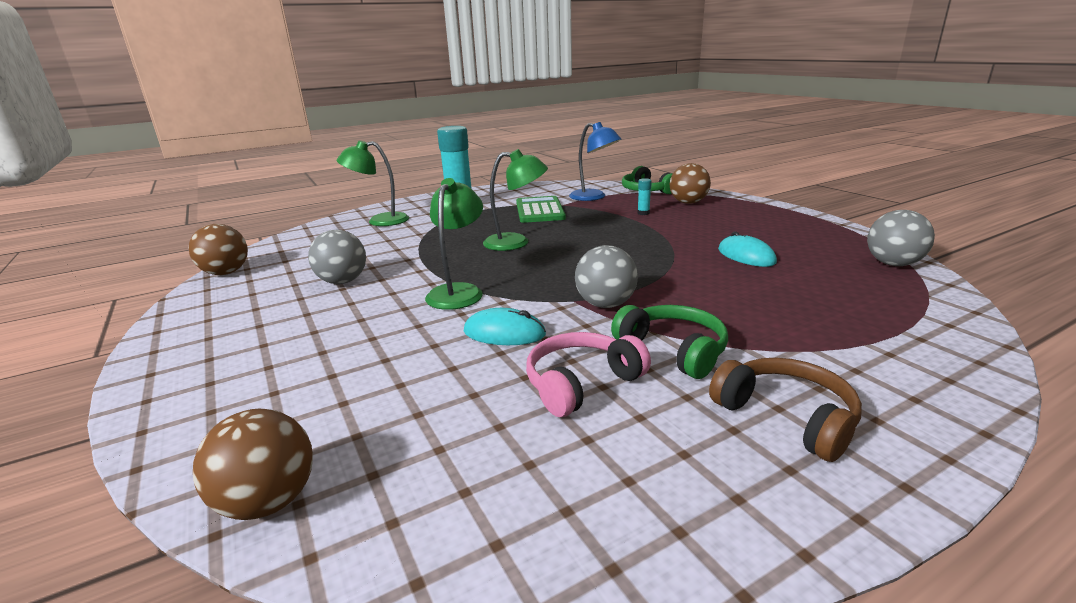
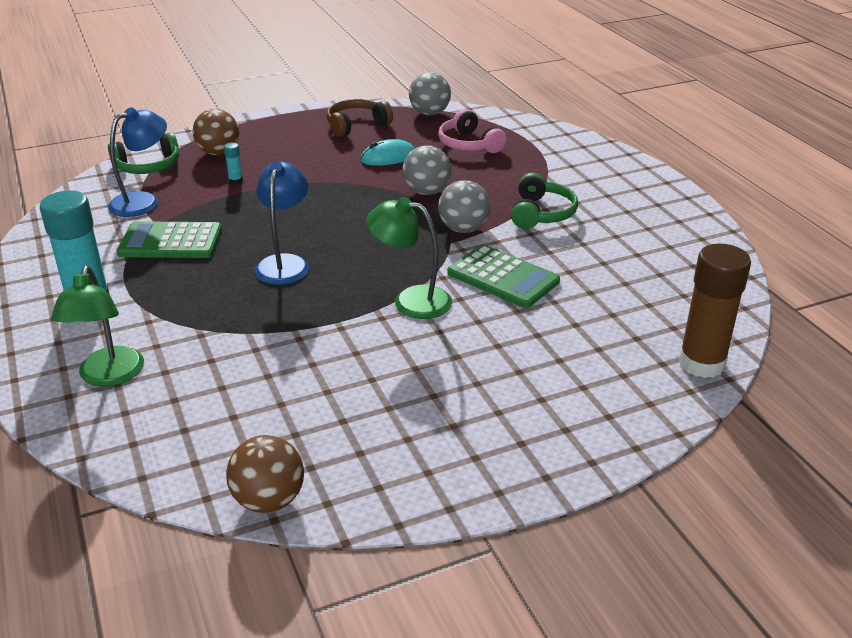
camera: 85 degrees left, 10 degrees up
brown ball [193,409,313,520] -> brown glue stick [679,243,751,378]
grey ball [308,230,366,284] -> grey ball moved to [402,145,451,195]
turquoise mouse [464,308,546,345] -> green calculator [448,244,560,308]
green lamp [483,149,548,251] -> blue lamp [254,162,309,285]
pink headphones [526,332,651,417] -> pink headphones moved to [438,109,506,153]
green headphones [611,305,728,379] -> green headphones turned 135 degrees clockwise [511,173,578,229]
brown headphones [709,358,862,462] -> brown headphones moved to [326,99,393,137]

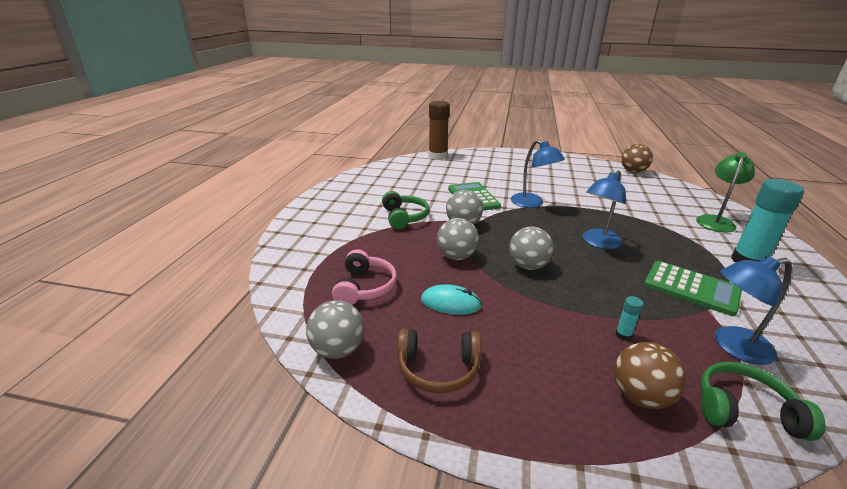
camera: 145 degrees left, 5 degrees down
green lamp [366,197,452,319] -> blue lamp [511,140,565,208]
green headphones [511,173,578,229] -> green headphones turned 120 degrees clockwise [382,191,429,229]
none -> grey ball [509,226,554,270]

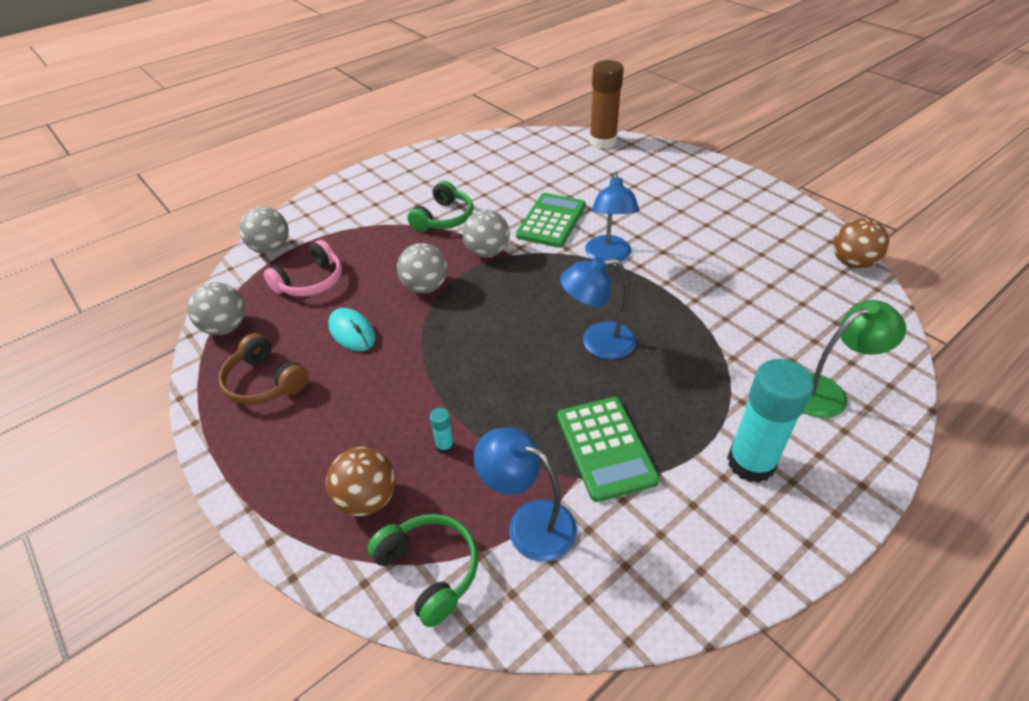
camera: 40 degrees right, 15 degrees up
grey ball [509,226,554,270] -> grey ball moved to [239,207,289,254]

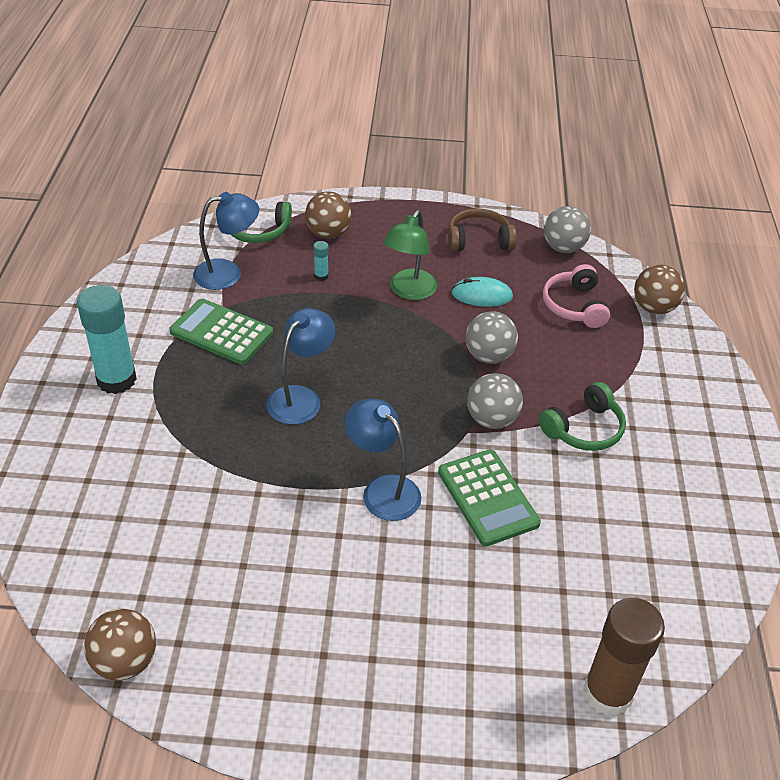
camera: 130 degrees right, 0 degrees up
grey ball [239,207,289,254] -> brown ball [634,265,685,314]
green headphones [407,181,473,232] -> green headphones turned 105 degrees counterclockwise [539,382,626,451]
green lamp [803,300,906,418] -> green lamp moved to [383,210,437,300]

